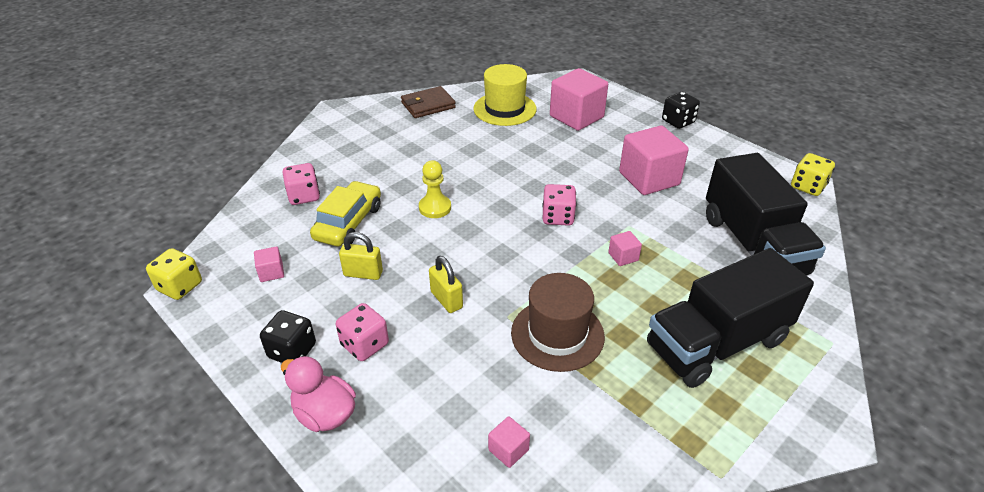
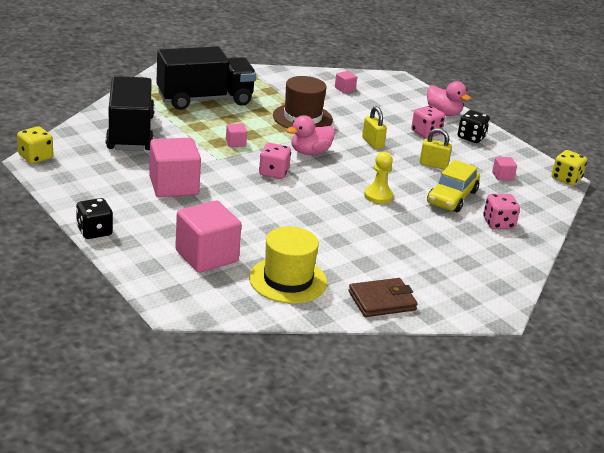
camera: 175 degrees left, 10 degrees down
none -> pink duck [286,115,335,155]

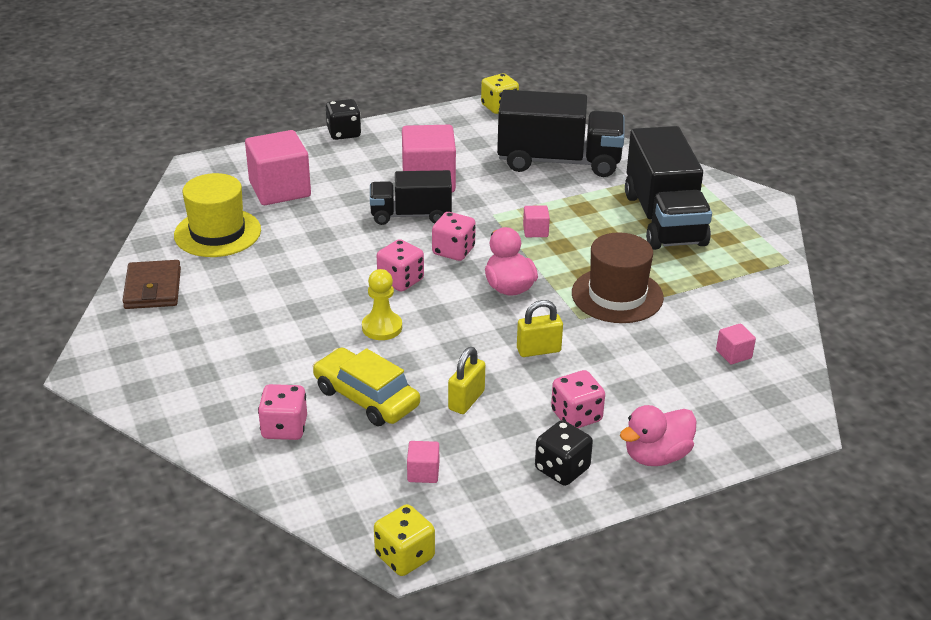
camera: 105 degrees right, 5 degrees up
none -> black truck [370,170,452,225]
none -> pink dice [377,239,424,292]

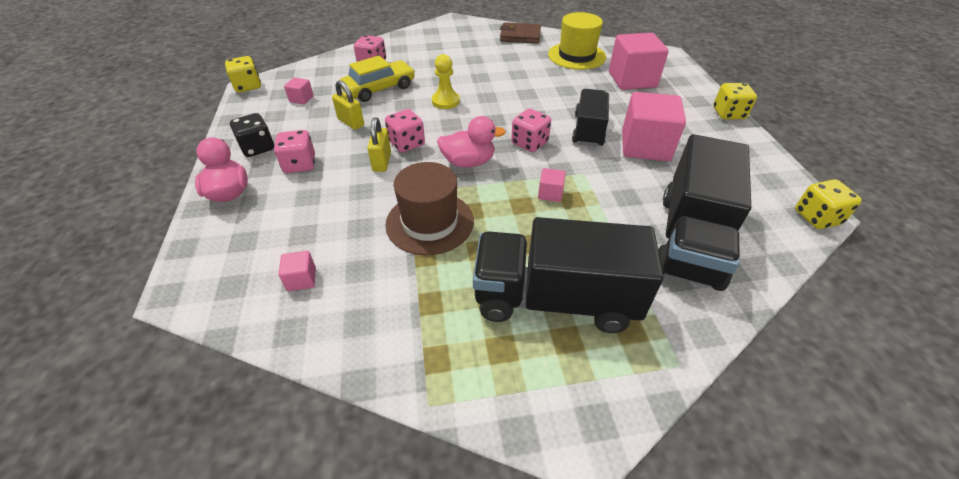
camera: 105 degrees right, 10 degrees up
black dice [326,99,361,140] -> yellow dice [713,83,757,119]
pink dice [377,239,424,292] -> pink dice moved to [385,109,425,153]

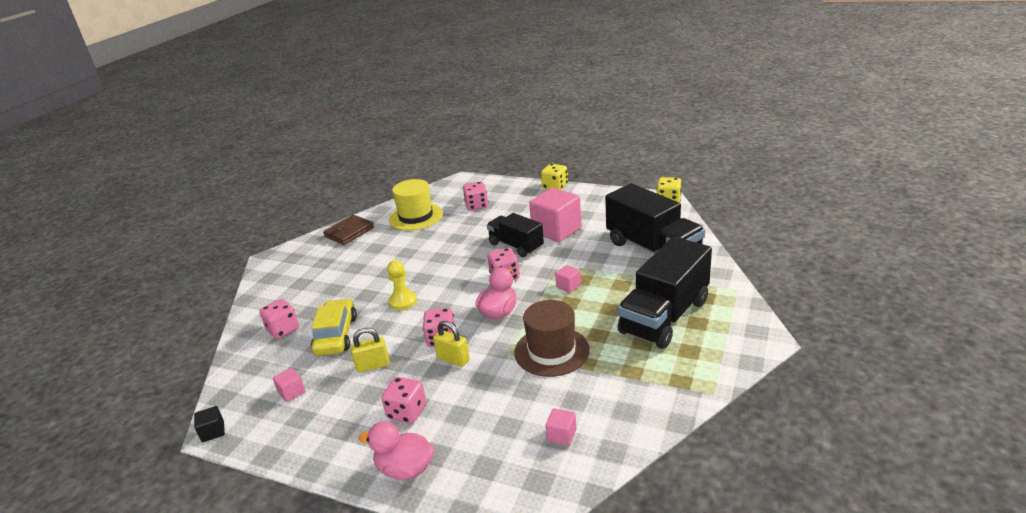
camera: 55 degrees left, 15 degrees down
yellow dice [225,56,261,92] -> black cube [194,406,225,442]
black dice [230,113,274,157] -> none
pink cube [609,33,669,90] -> pink dice [463,182,488,211]

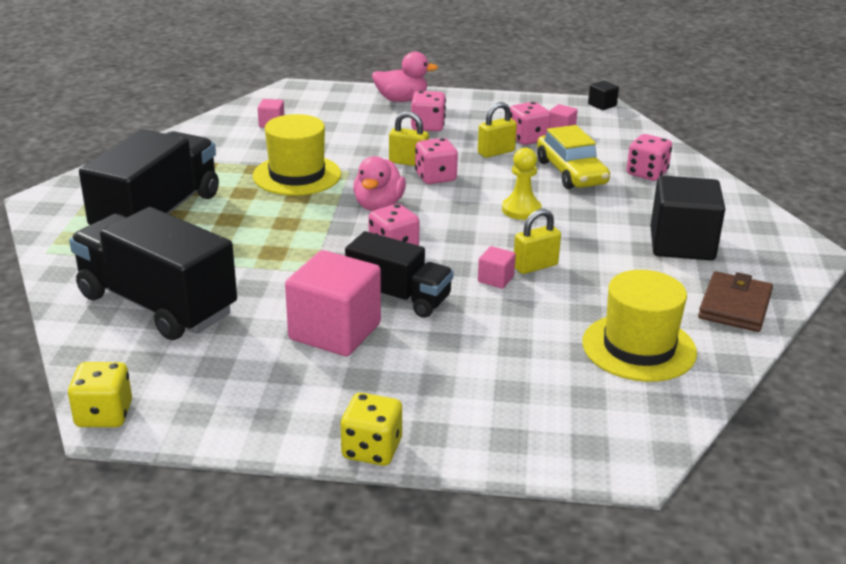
camera: 160 degrees right, 0 degrees up
pink dice [463,182,488,211] -> pink dice moved to [510,102,551,145]
brown hat [514,300,590,377] -> yellow hat [253,114,341,196]
pink cube [555,265,581,293] -> pink cube moved to [478,246,516,289]
none -> yellow padlock [514,209,561,274]
none -> black cube [650,175,725,260]

